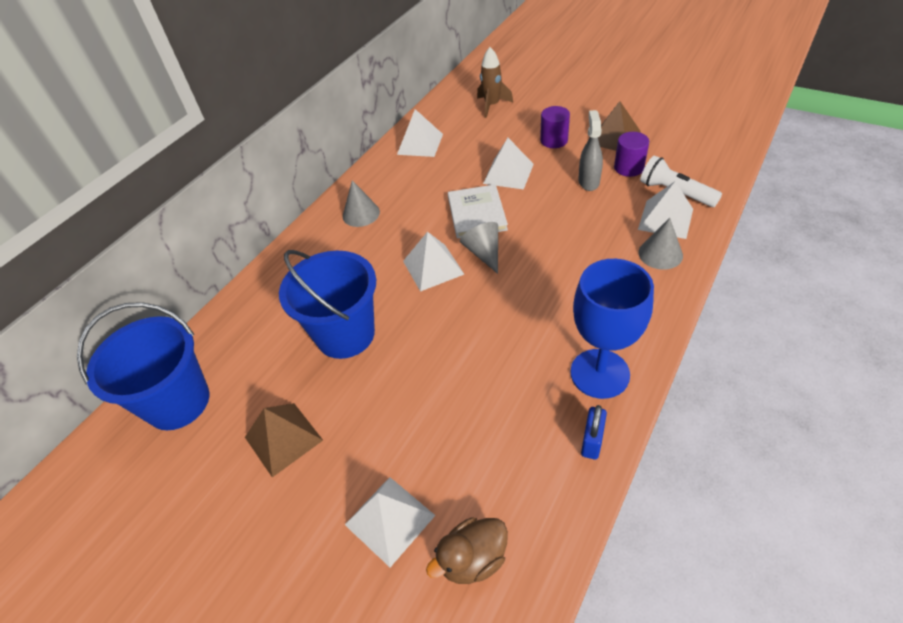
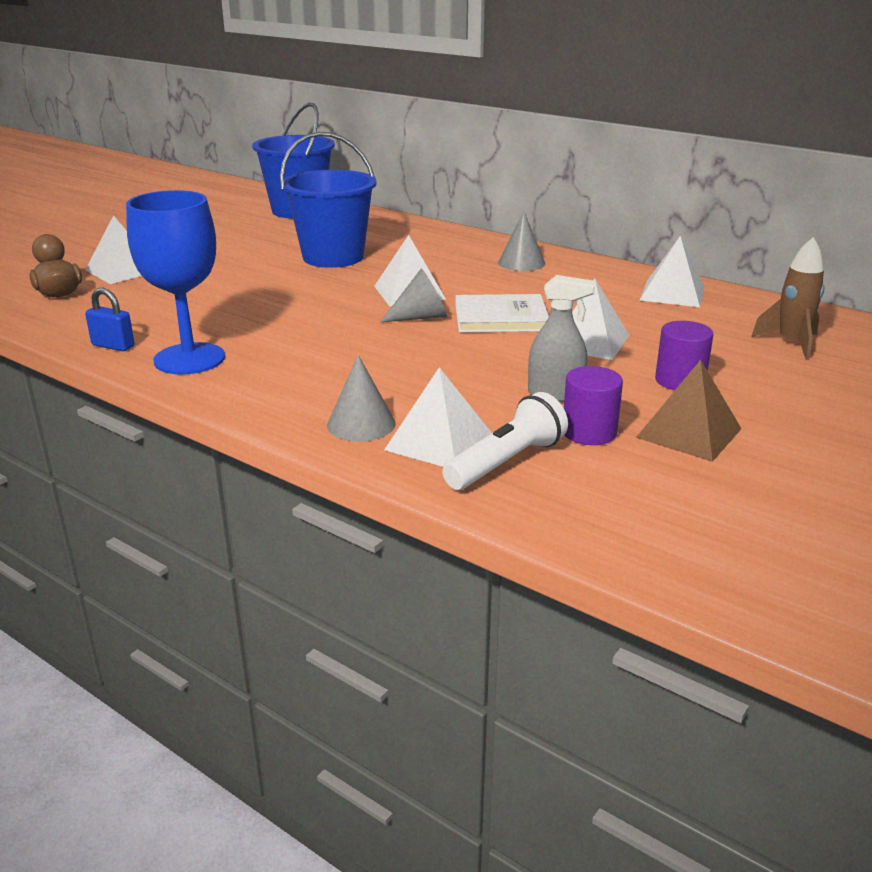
camera: 90 degrees right, 20 degrees down
brown pyramid [245,403,323,477] -> none

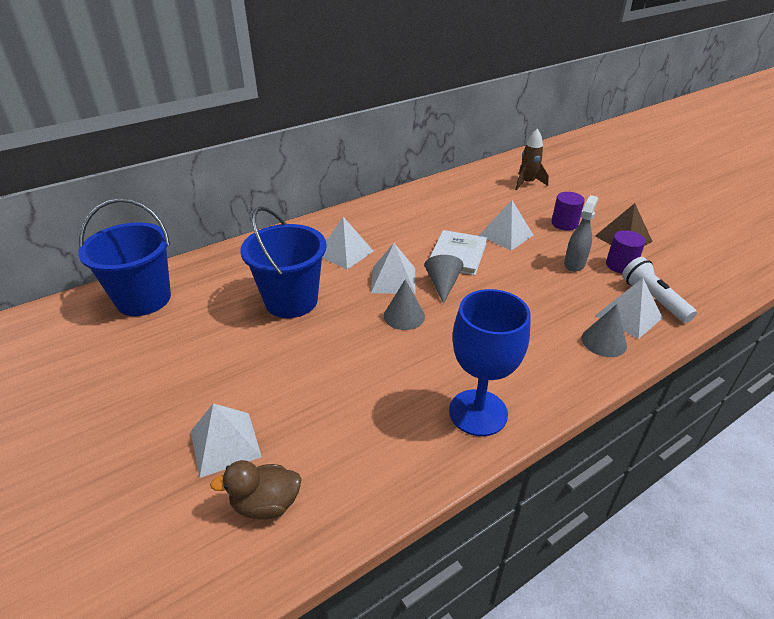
camera: 70 degrees left, 10 degrees up
blue padlock [85,288,134,351] -> none
grey cone [498,212,545,271] -> grey cone moved to [384,279,425,330]
white pyramid [640,236,705,307] -> white pyramid moved to [322,217,373,269]

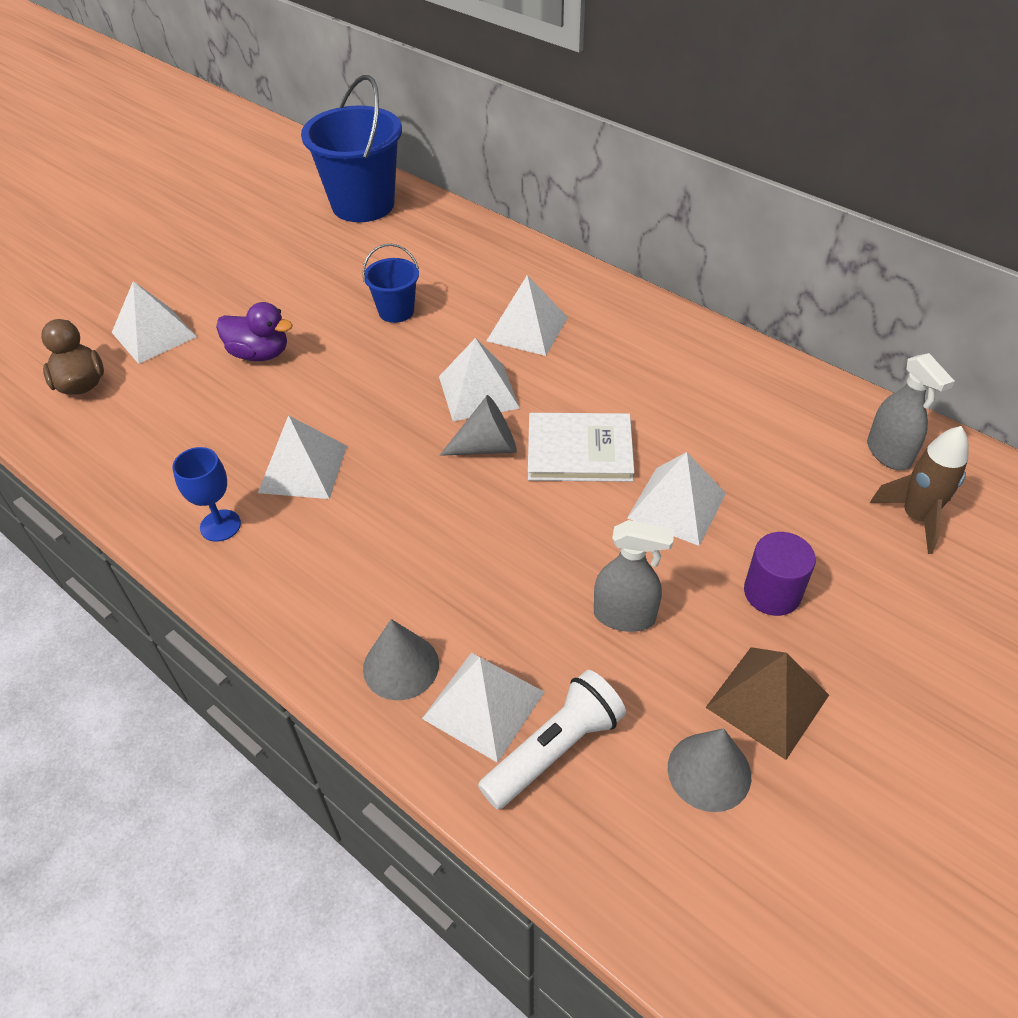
camera: 75 degrees right, 10 degrees up
blue bucket [240,206,327,318] -> blue bucket [362,244,419,323], size x0.50
grey cone [384,279,425,330] -> grey cone moved to [668,728,751,812]
blue goblet [449,289,531,436] -> blue goblet [173,447,241,542], size x0.51
purple cylinder [606,230,646,273] -> none
none -> purple duck [216,302,293,361]
none -> white pyramid [258,415,347,499]
none -> grey spray bottle [867,353,955,470]

